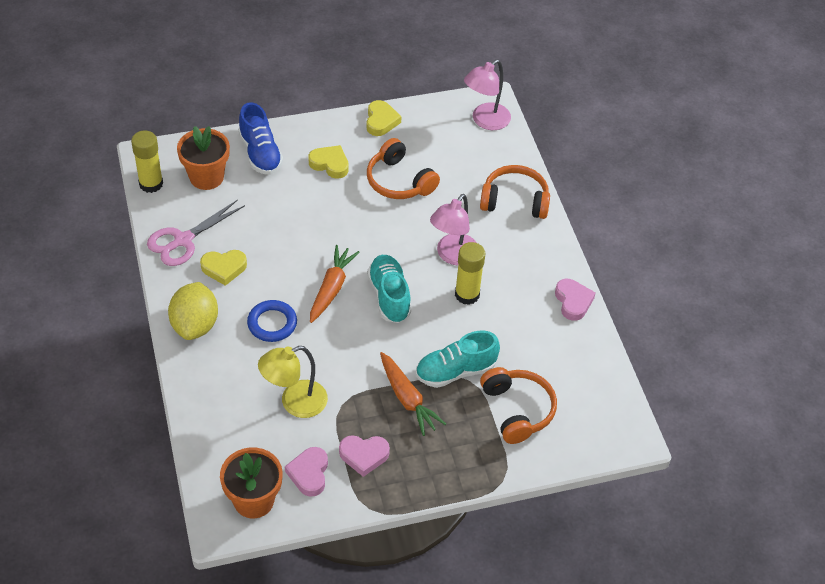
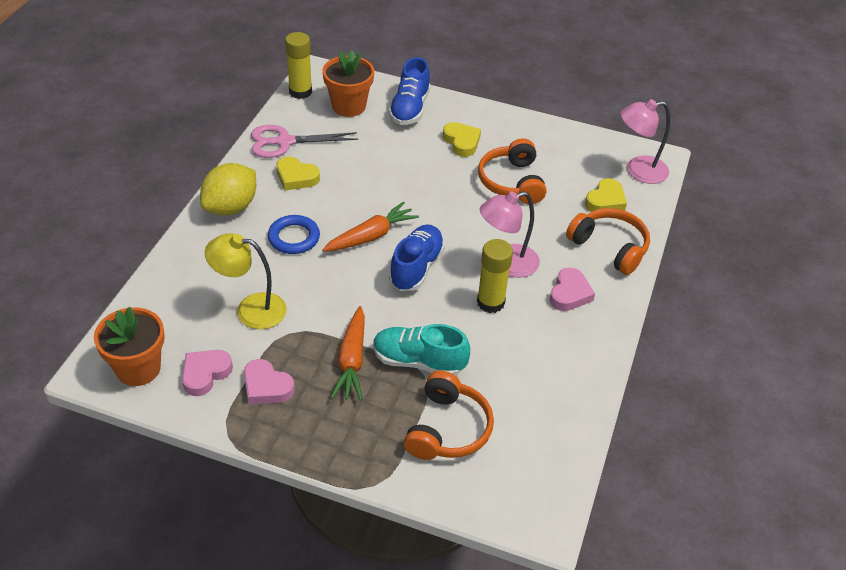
camera: 35 degrees right, 5 degrees down
yellow heart [366,100,401,136] -> yellow heart moved to [585,178,627,212]
turquoise shoe [367,255,411,323] -> blue shoe [389,224,445,291]
pink heart [555,279,596,321] -> pink heart moved to [550,268,595,311]

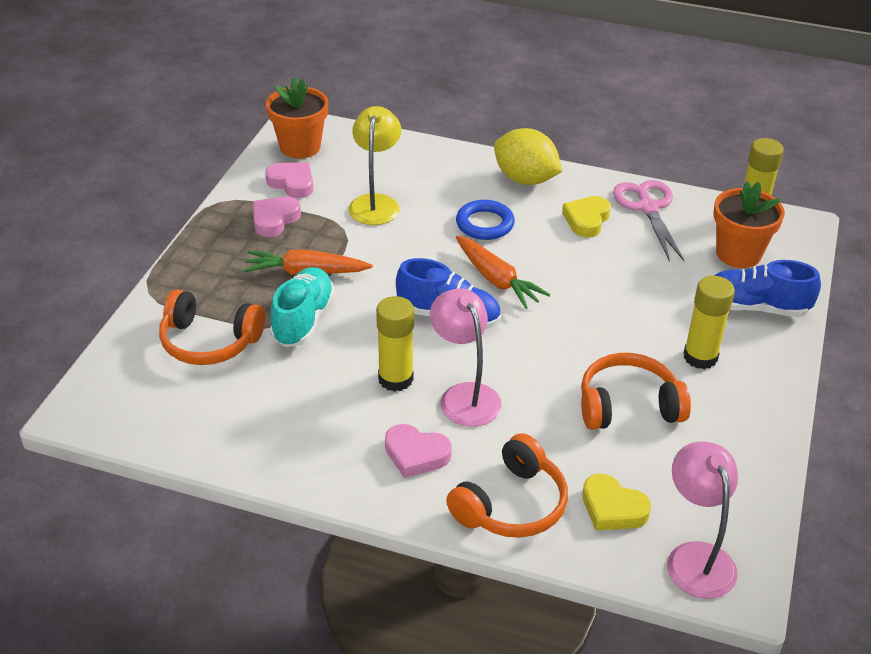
camera: 90 degrees right, 5 degrees down
yellow heart [443,122,481,157] -> yellow glue stick [684,276,735,369]

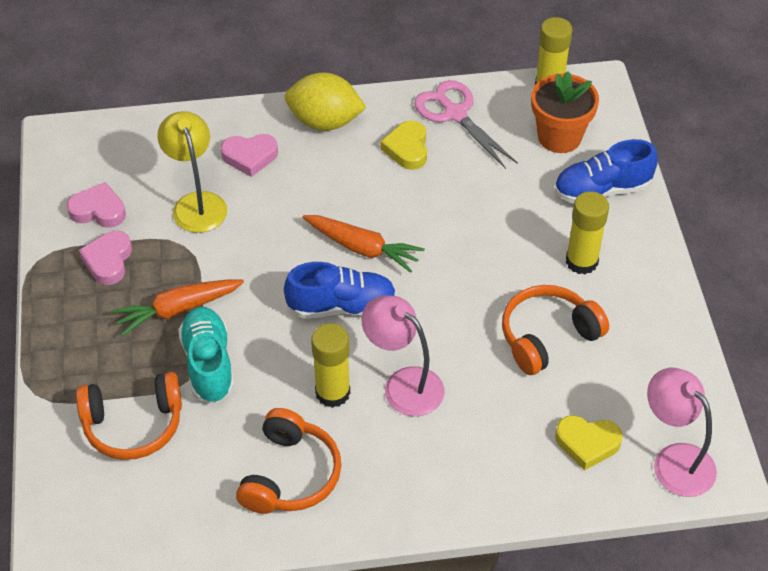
camera: 25 degrees left, 10 degrees up
orange flower pot [266,77,328,159] -> none
pink heart [385,424,452,478] -> pink heart moved to [221,134,278,177]
orange headphones [446,433,568,538] -> orange headphones moved to [236,408,342,514]
blue ring [456,200,515,240] -> none

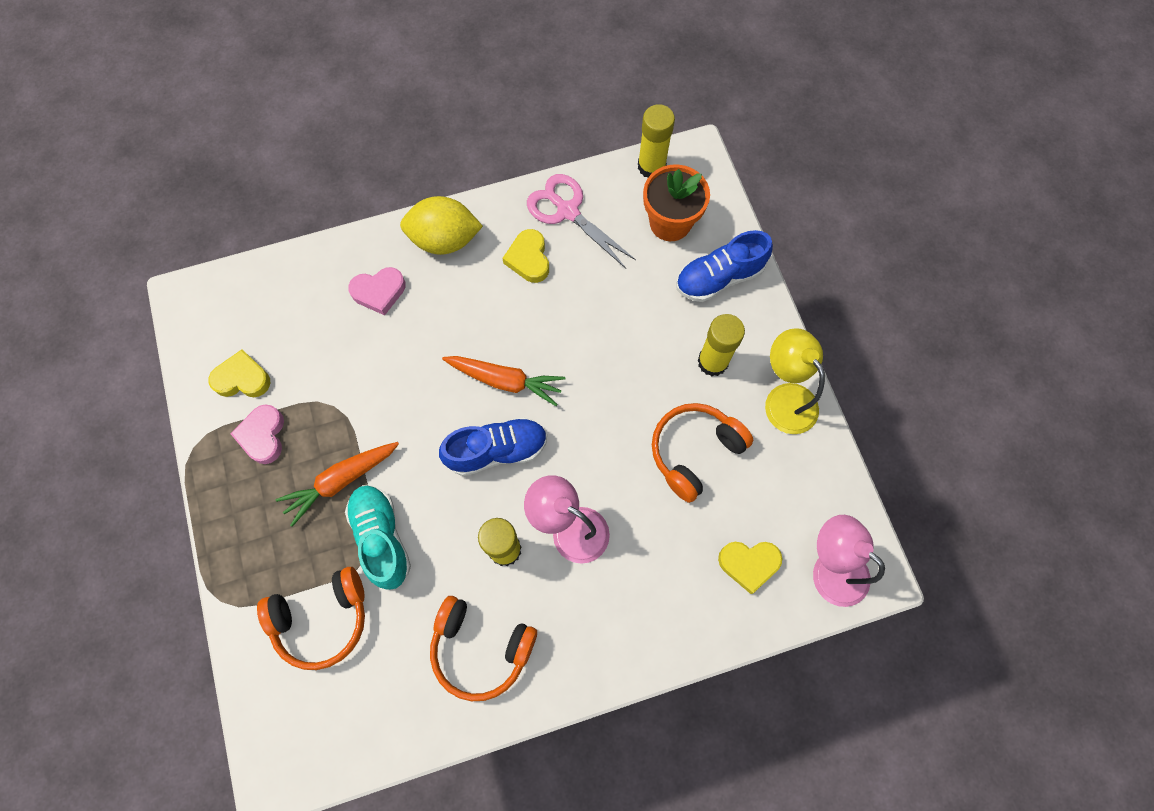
camera: 10 degrees left, 20 degrees up
pink heart [67,182,126,228] -> yellow heart [208,349,271,397]
yellow lamp [157,111,227,233] -> yellow lamp moved to [765,328,825,434]
orange headphones [236,408,342,514] -> orange headphones turned 105 degrees clockwise [430,596,537,701]

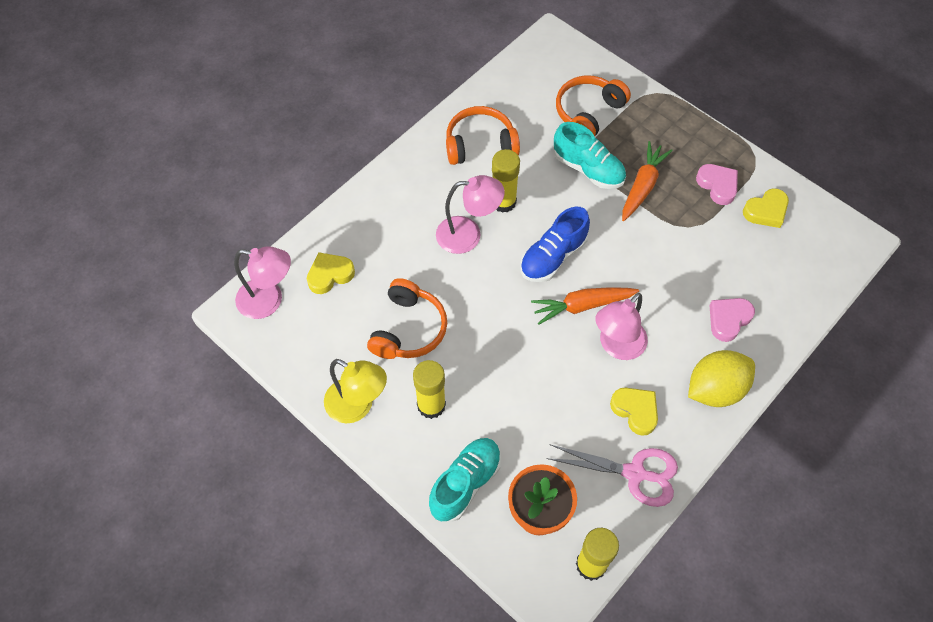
camera: 150 degrees right, 10 degrees down
blue shoe [676,230,773,302] -> turquoise shoe [429,438,501,522]
none -> pink lamp [595,293,648,360]

